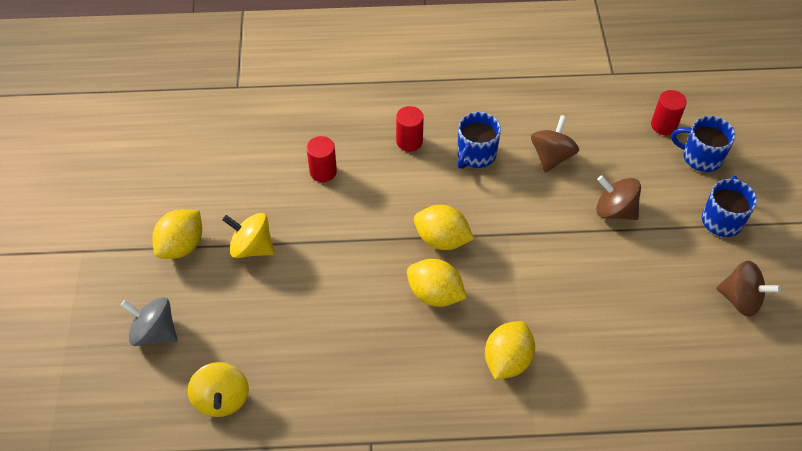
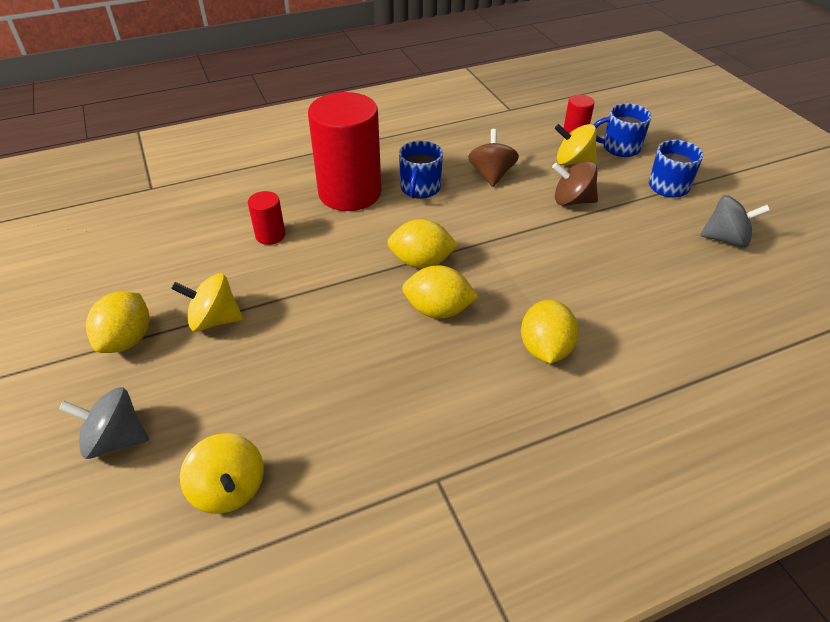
camera: 20 degrees left, 10 degrees down
red cylinder [396,106,424,152] -> red cylinder [308,92,382,211], size x2.28
brown spinning top [716,260,781,317] -> grey spinning top [700,195,770,248]
none -> yellow spinning top [555,124,597,165]

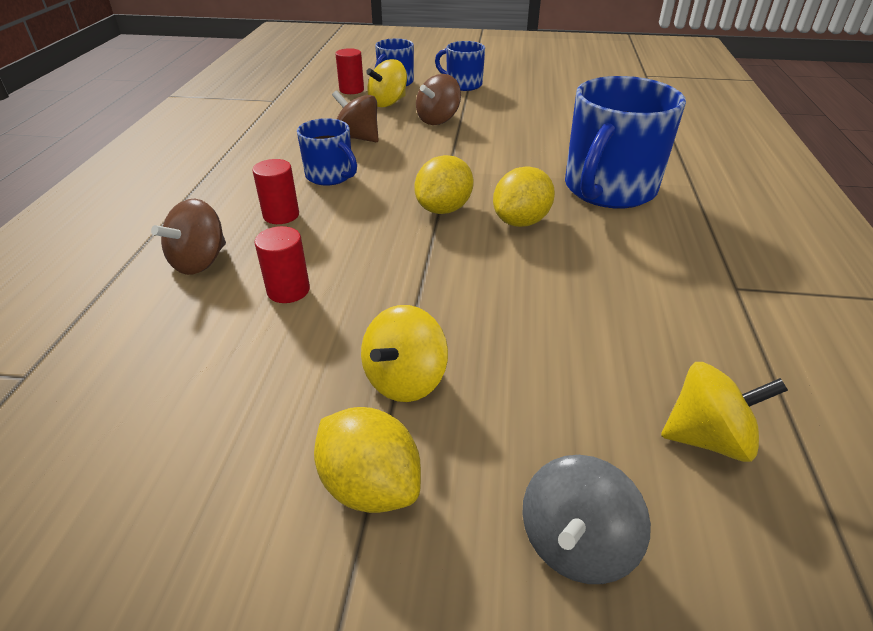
camera: 60 degrees left, 5 degrees down
red cylinder [308,92,382,211] -> red cylinder [253,159,299,224], size x0.44
yellow lemon [521,300,579,363] -> blue mug [565,76,686,209]
grey spinning top [700,195,770,248] -> none
none -> brown spinning top [151,199,226,275]

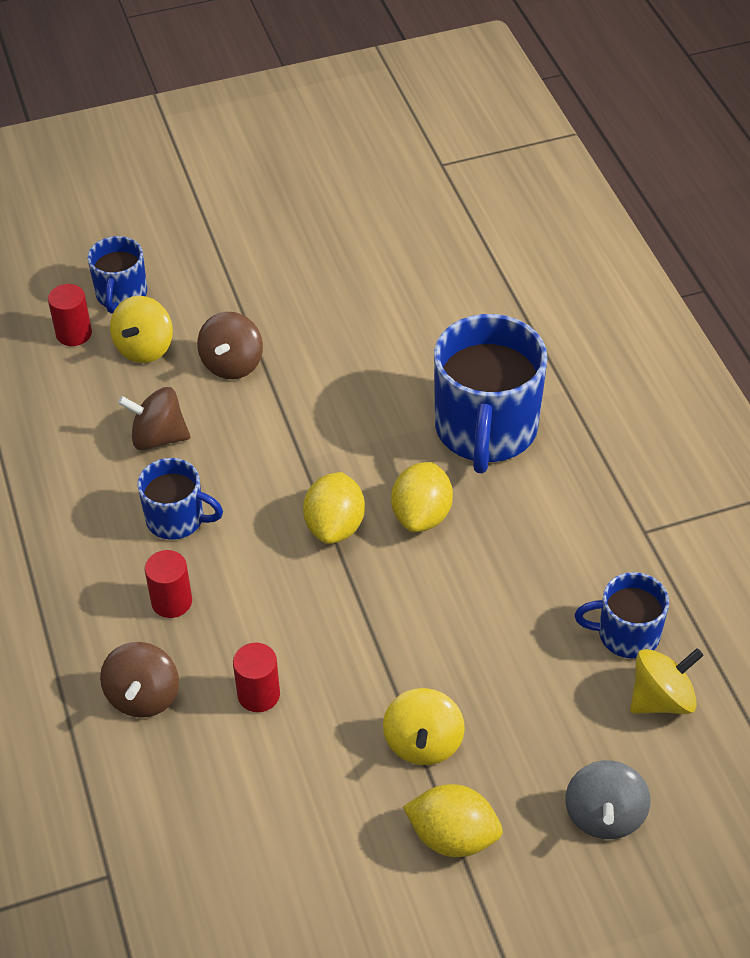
camera: 25 degrees left, 10 degrees up
blue mug [435,41,485,91] -> blue mug moved to [575,572,669,658]

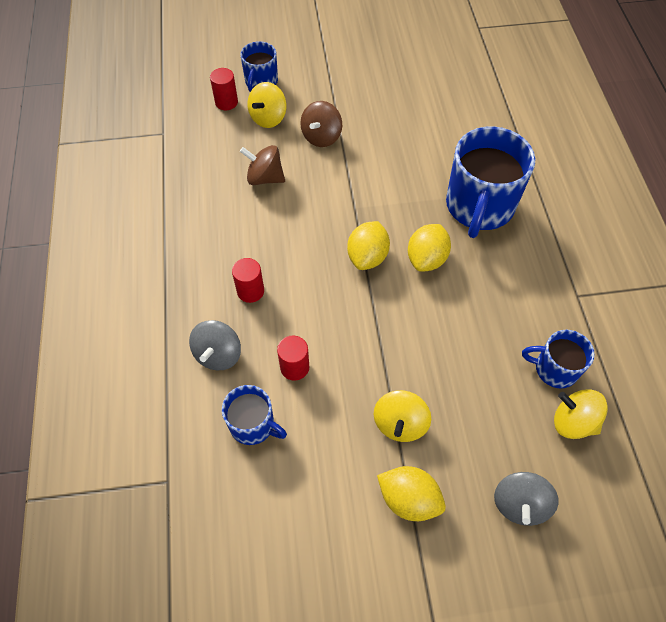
camera: 10 degrees right, 10 degrees up
brown spinning top [100,642,179,718] -> grey spinning top [189,320,241,370]
blue mug [137,458,223,540] -> blue mug moved to [222,385,287,445]
yellow spinning top [630,648,704,714] -> yellow spinning top turned 135 degrees counterclockwise [554,389,608,439]

